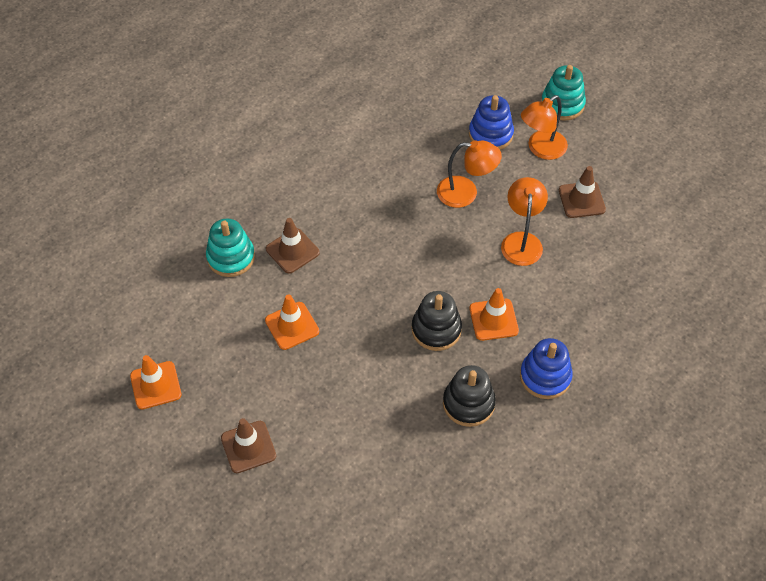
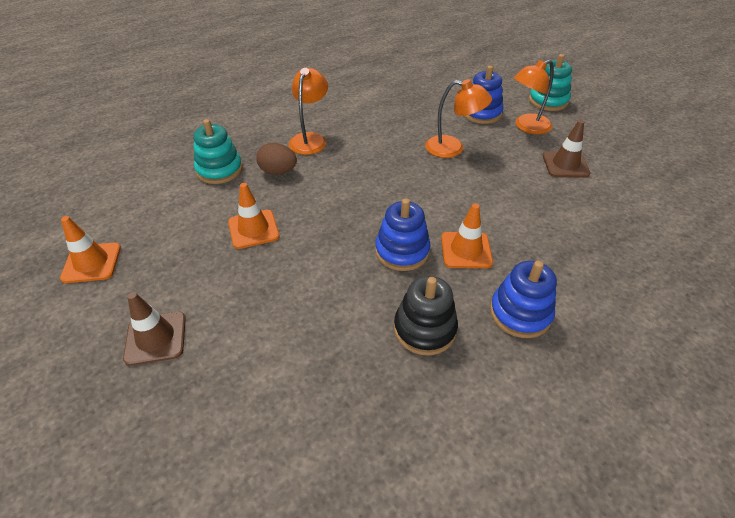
camera: 10 degrees right, 10 degrees down
brown traffic cone [266,218,320,273] -> brown egg [256,143,297,175]
black stacking toy [412,291,462,351] -> blue stacking toy [375,198,431,271]
orange lamp [501,177,548,266] -> orange lamp moved to [289,68,328,155]

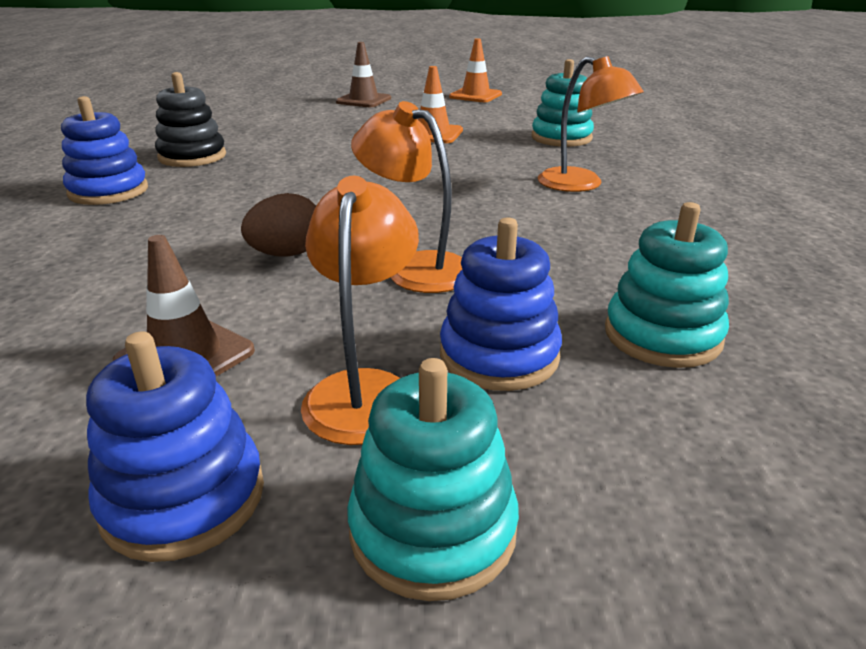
camera: 125 degrees right, 15 degrees down
brown egg [256,143,297,175] -> brown egg moved to [241,193,316,256]
blue stacking toy [375,198,431,271] -> blue stacking toy moved to [86,331,264,562]
orange lamp [425,79,492,158] -> orange lamp turned 75 degrees clockwise [351,101,462,293]
orange traffic cone [441,204,493,268] -> none
none -> turquoise stacking toy [605,202,729,368]

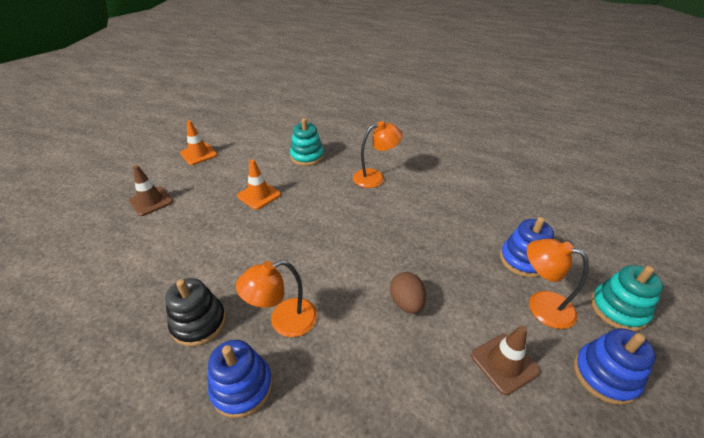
camera: 65 degrees left, 10 degrees up
orange lamp [351,101,462,293] -> orange lamp moved to [236,260,317,337]
turquoise stacking toy [605,202,729,368] -> none

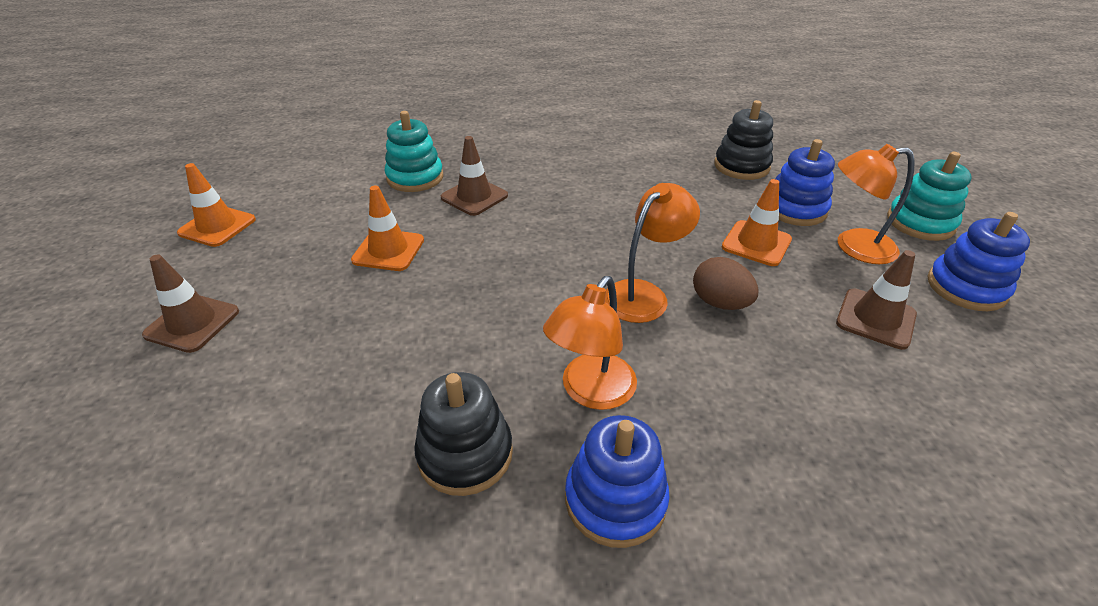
camera: 30 degrees left, 0 degrees up
orange lamp [353,121,403,188] -> orange lamp moved to [605,183,700,323]
none -> brown traffic cone [441,136,508,216]
none -> black stacking toy [714,100,773,180]
none -> orange traffic cone [722,179,792,266]

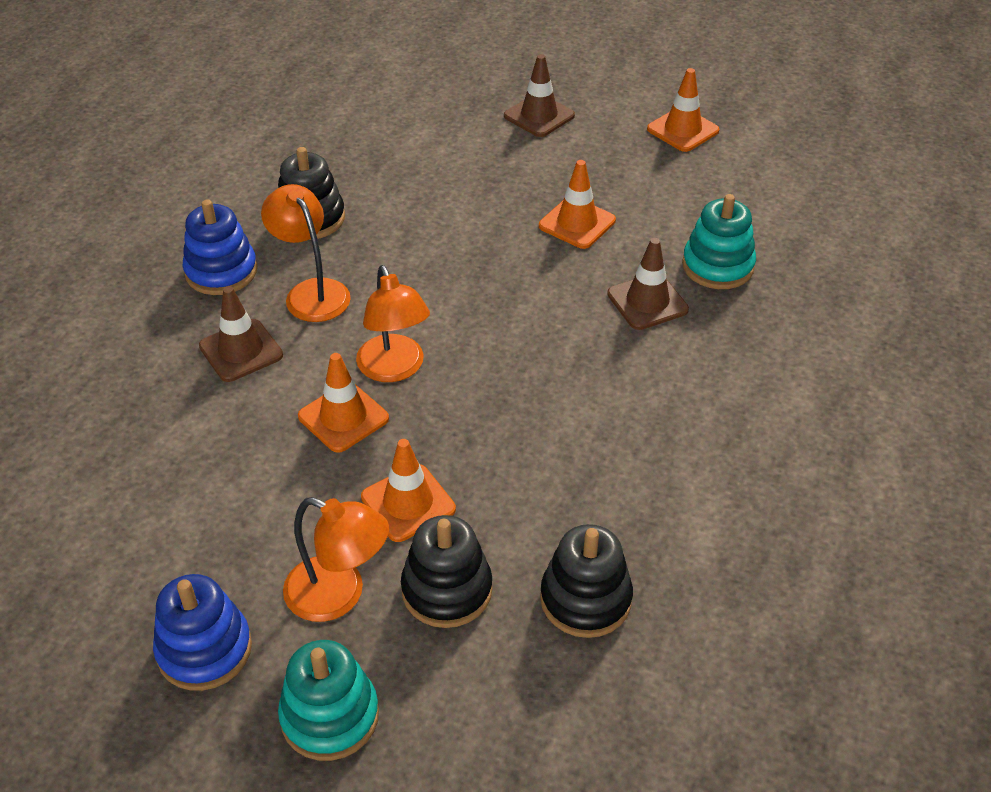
camera: 115 degrees right, 5 degrees up
brown egg [693,257,758,310] -> orange traffic cone [298,353,389,453]
blue stacking toy [775,139,835,226] -> black stacking toy [401,515,492,628]
brown traffic cone [836,250,917,350] -> brown traffic cone moved to [199,286,283,382]
orange lamp [838,144,915,264] -> orange lamp turned 90 degrees clockwise [283,497,389,622]

